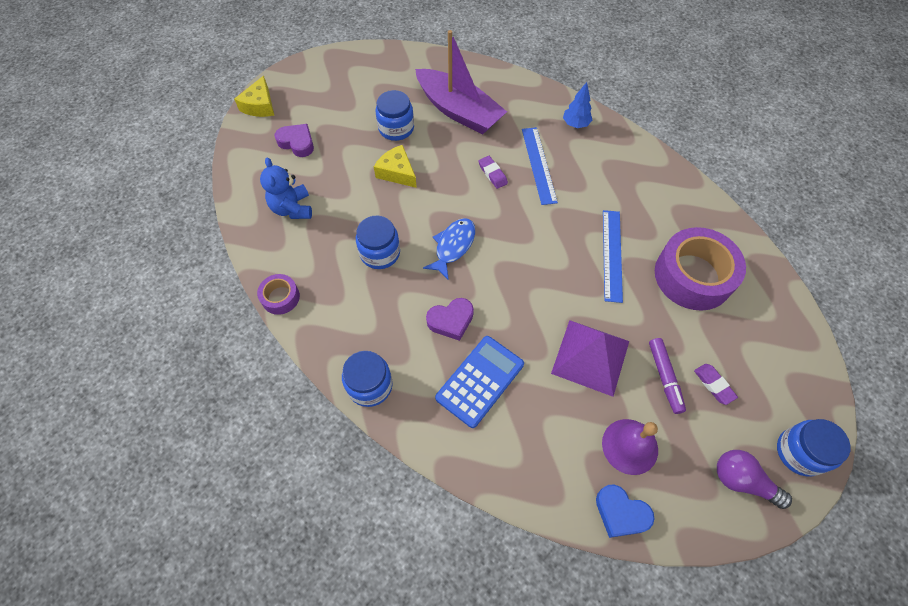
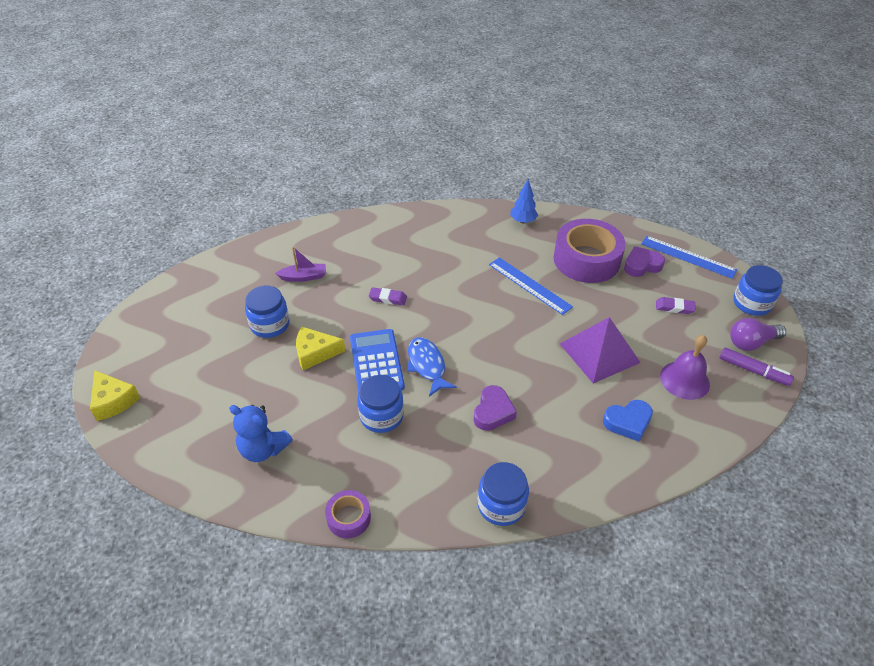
camera: 50 degrees left, 15 degrees down
purple heart [275,124,314,157] -> purple heart moved to [624,246,665,277]
purple boat [415,30,507,135] -> purple boat [275,247,326,282], size x0.45
blue calculator [435,336,524,428] -> blue calculator moved to [350,329,405,394]
blue ruler [522,127,558,205] -> blue ruler moved to [641,236,737,279]
blue tree [563,82,592,128] -> blue tree moved to [510,179,538,223]
blue heart [596,485,654,538] -> blue heart moved to [603,400,653,441]
purple marker [649,338,686,414] -> purple marker moved to [719,347,794,386]

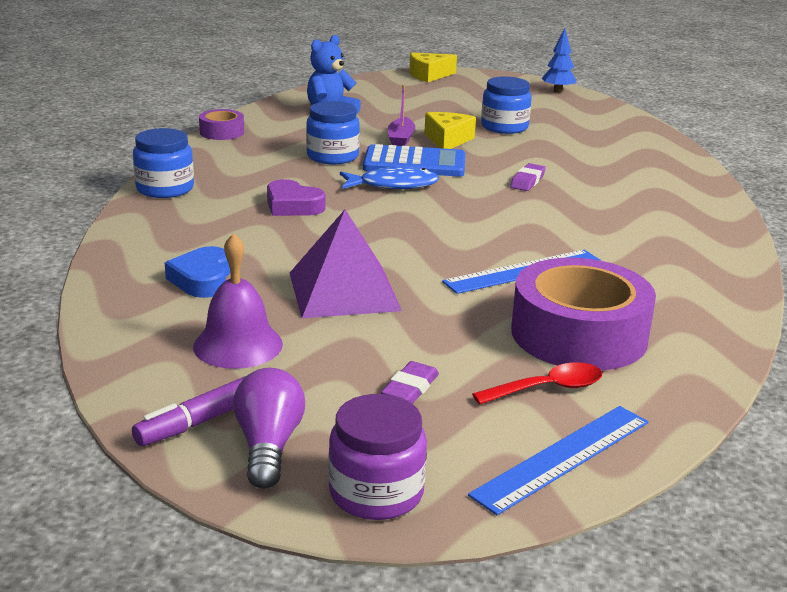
camera: 105 degrees right, 20 degrees down
purple boat [275,247,326,282] -> purple boat moved to [388,85,415,146]
blue tree [510,179,538,223] -> blue tree moved to [542,28,576,93]
purple heart [624,246,665,277] -> red spoon [472,362,602,405]
blue jar [733,265,783,316] -> purple jar [328,394,427,520]

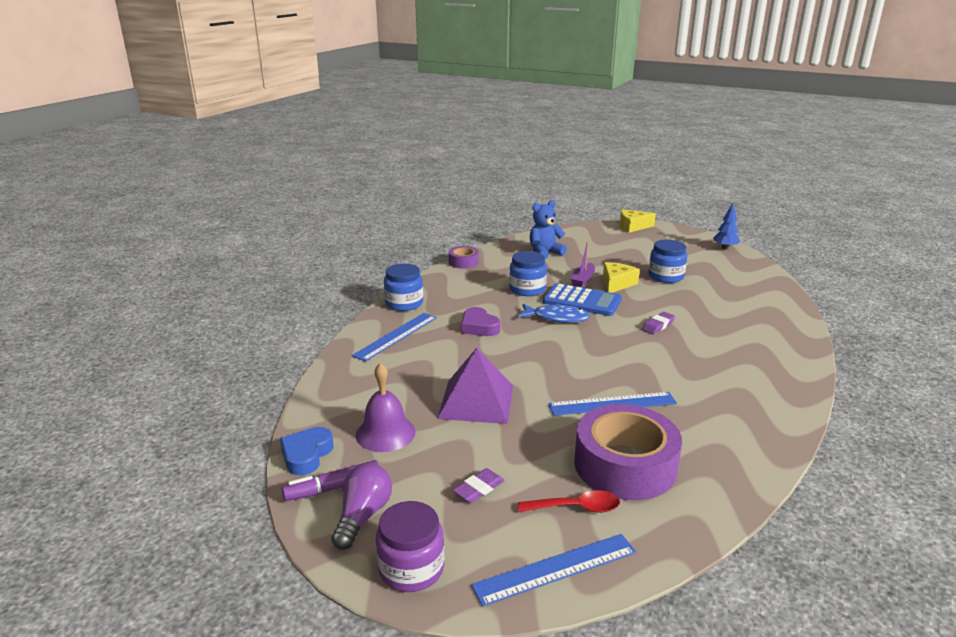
camera: 20 degrees right, 0 degrees up
blue heart [165,246,230,298] -> blue heart moved to [280,427,334,475]
none -> blue ruler [352,313,437,362]

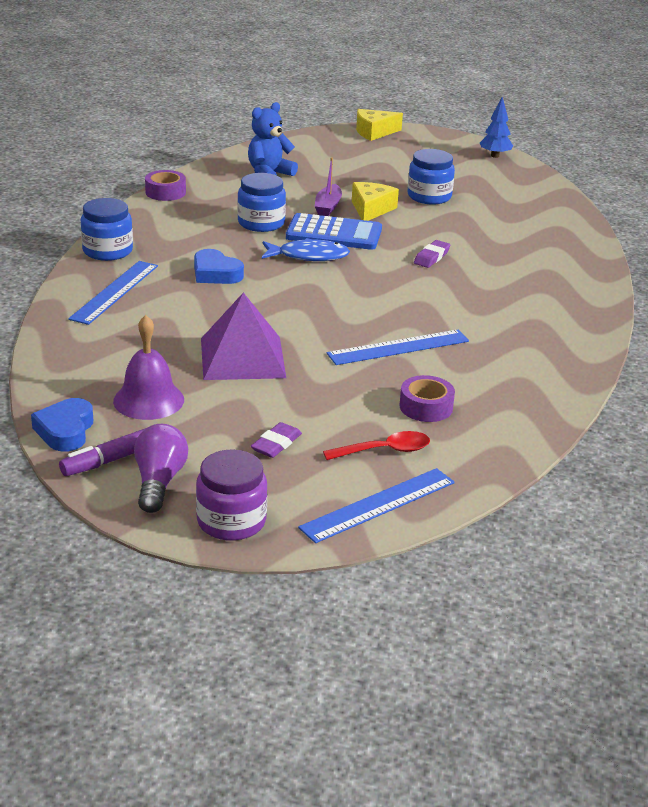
camera: 15 degrees left, 5 degrees up
purple heart [461,307,500,336] -> blue heart [194,249,244,284]
purple tape [574,404,682,500] -> purple tape [399,375,455,422], size x0.48

